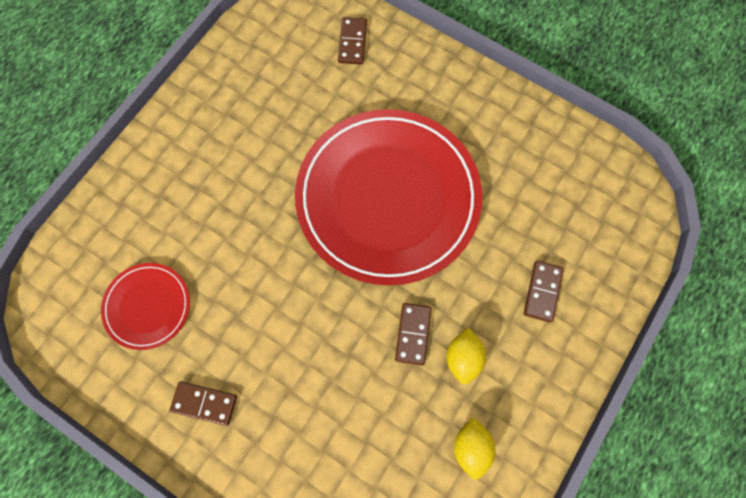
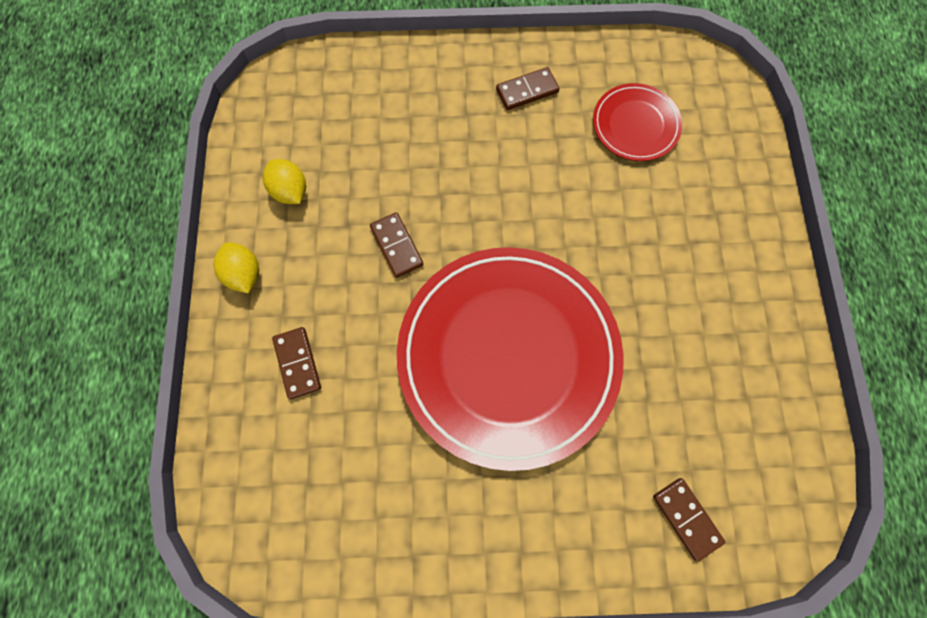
camera: 145 degrees right, 0 degrees up
yellow lemon [447,328,486,384] -> yellow lemon moved to [214,242,259,293]

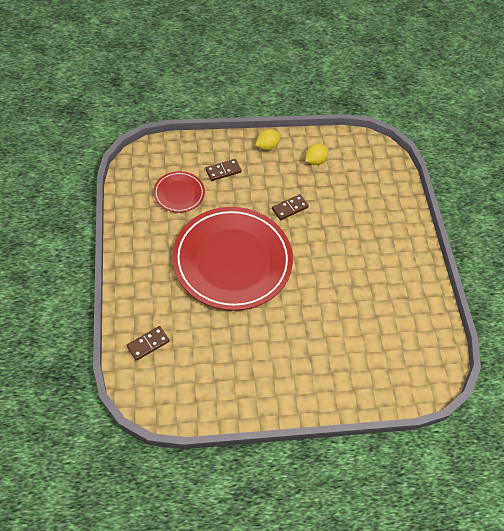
camera: 80 degrees right, 15 degrees down
brown domino [496,67,559,110] -> none
red plate [593,83,682,161] -> red plate moved to [154,171,205,213]

